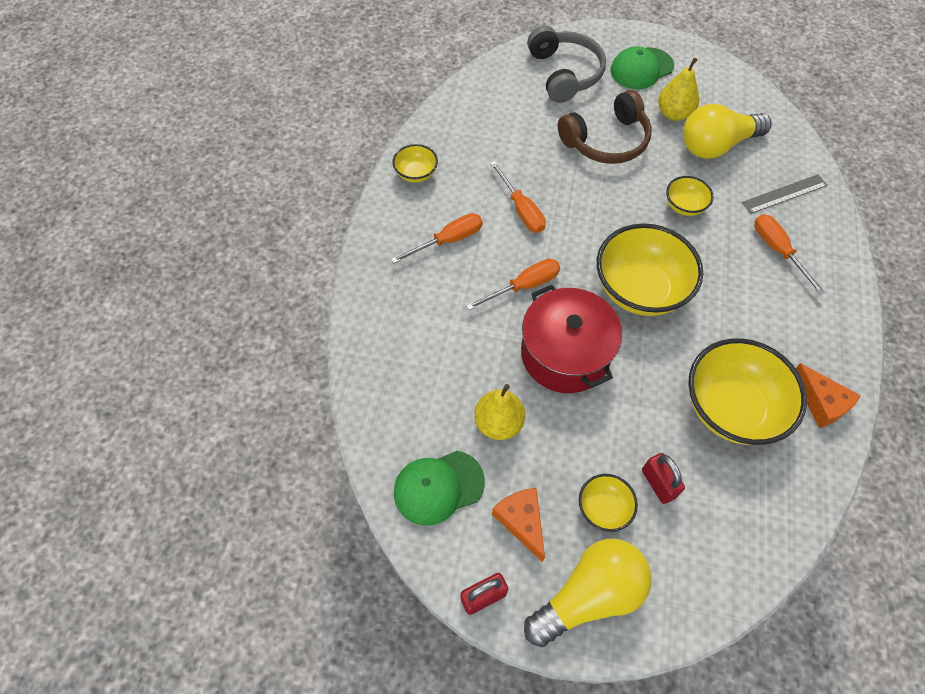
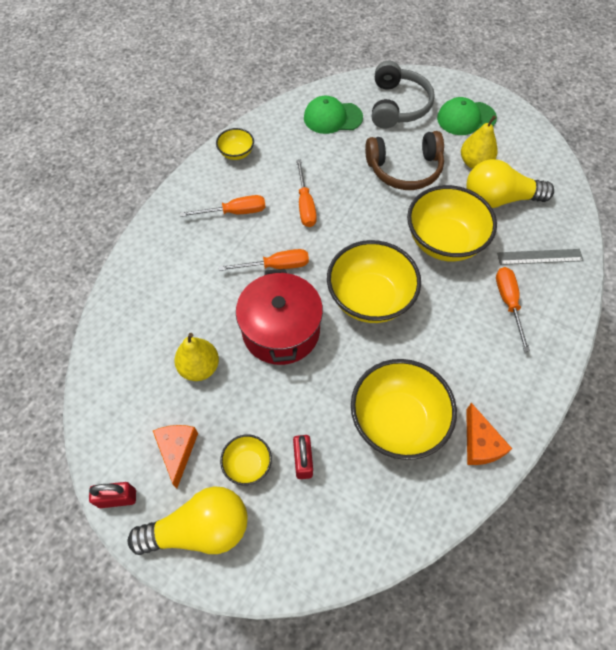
camera: 20 degrees right, 0 degrees up
green cap [394,451,485,526] -> green cap moved to [304,96,363,134]
yellow bowl [666,176,714,216] -> yellow bowl [407,185,497,261], size x2.06

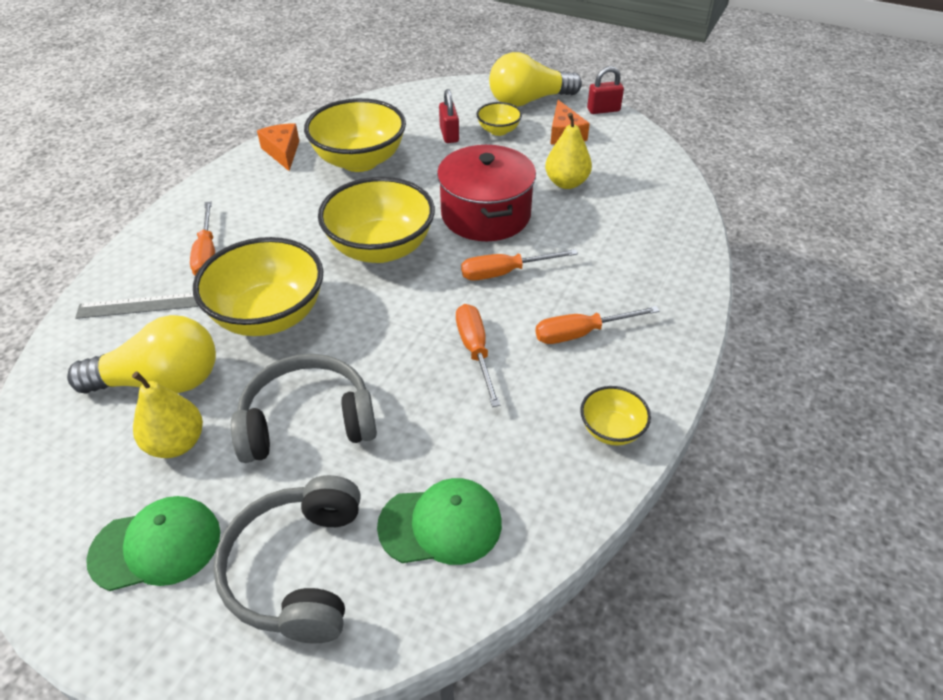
camera: 175 degrees right, 15 degrees down
brown headphones [365,131,444,190] -> grey headphones [231,354,377,463]

